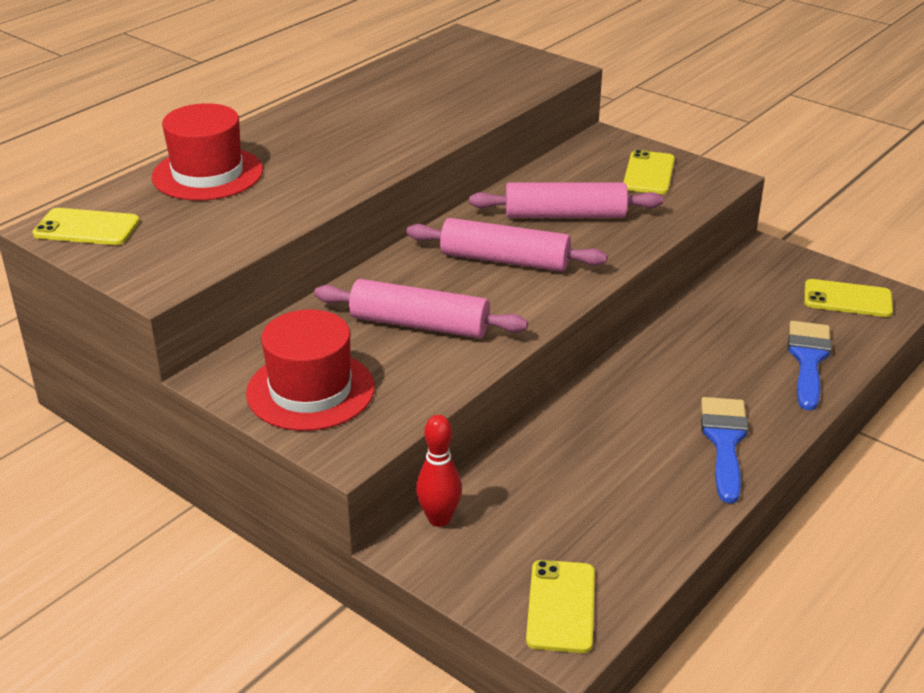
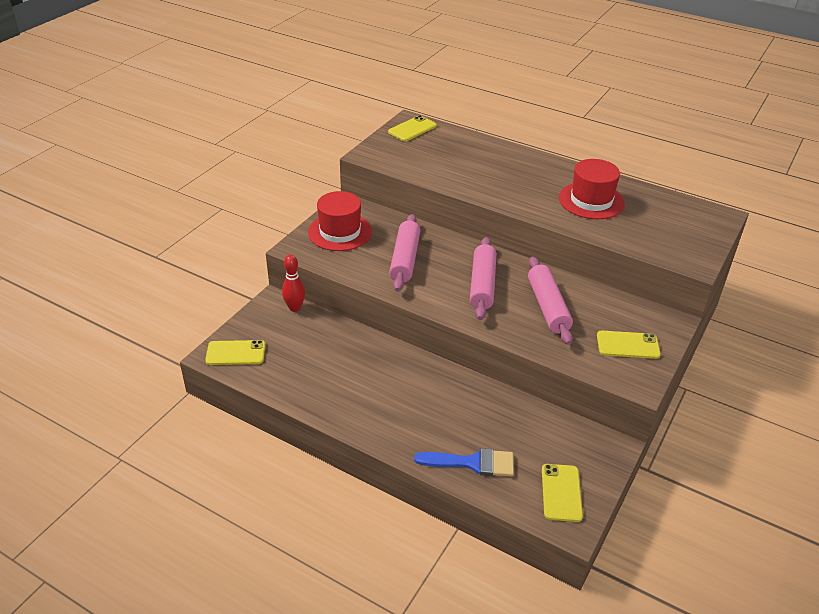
camera: 80 degrees right, 5 degrees up
yellow phone [32,208,140,245] -> yellow phone turned 45 degrees clockwise [388,115,437,141]
red hat [152,103,263,201] -> red hat moved to [559,159,625,219]
blue brush [701,397,748,503] -> none

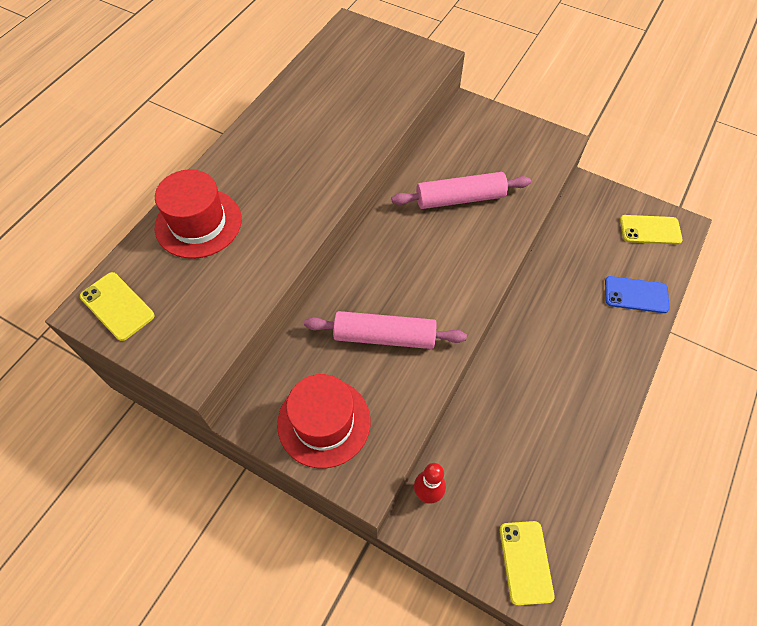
camera: 90 degrees left, 20 degrees up
blue brush [414,448,514,476] -> blue phone [605,276,670,313]
pink rolling pin [470,237,496,320] -> none
red hat [559,159,625,219] -> red hat moved to [155,169,242,259]
yellow phone [597,331,661,359] -> none

